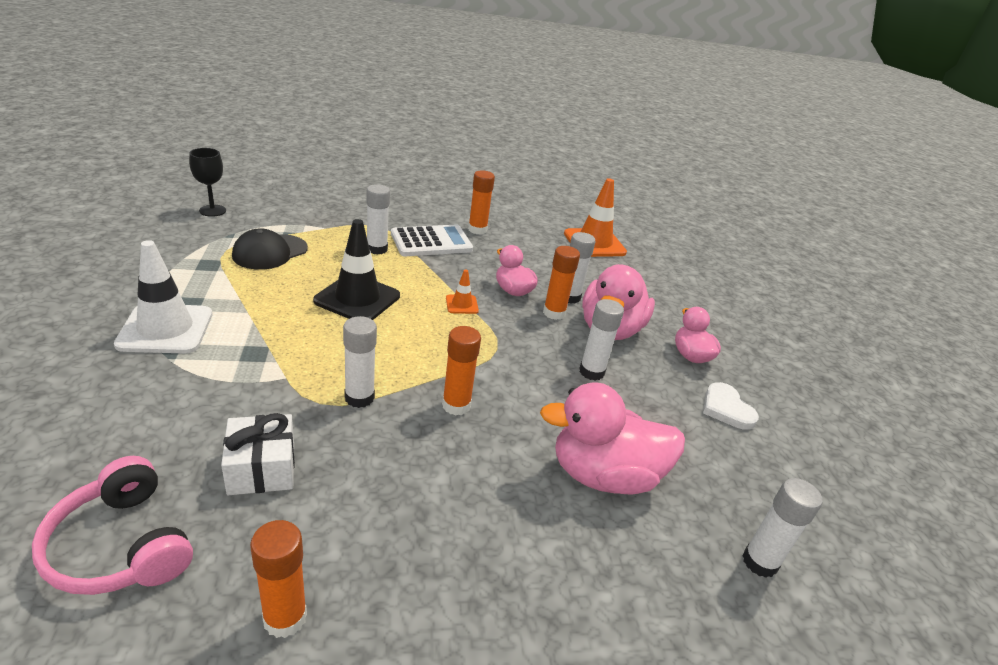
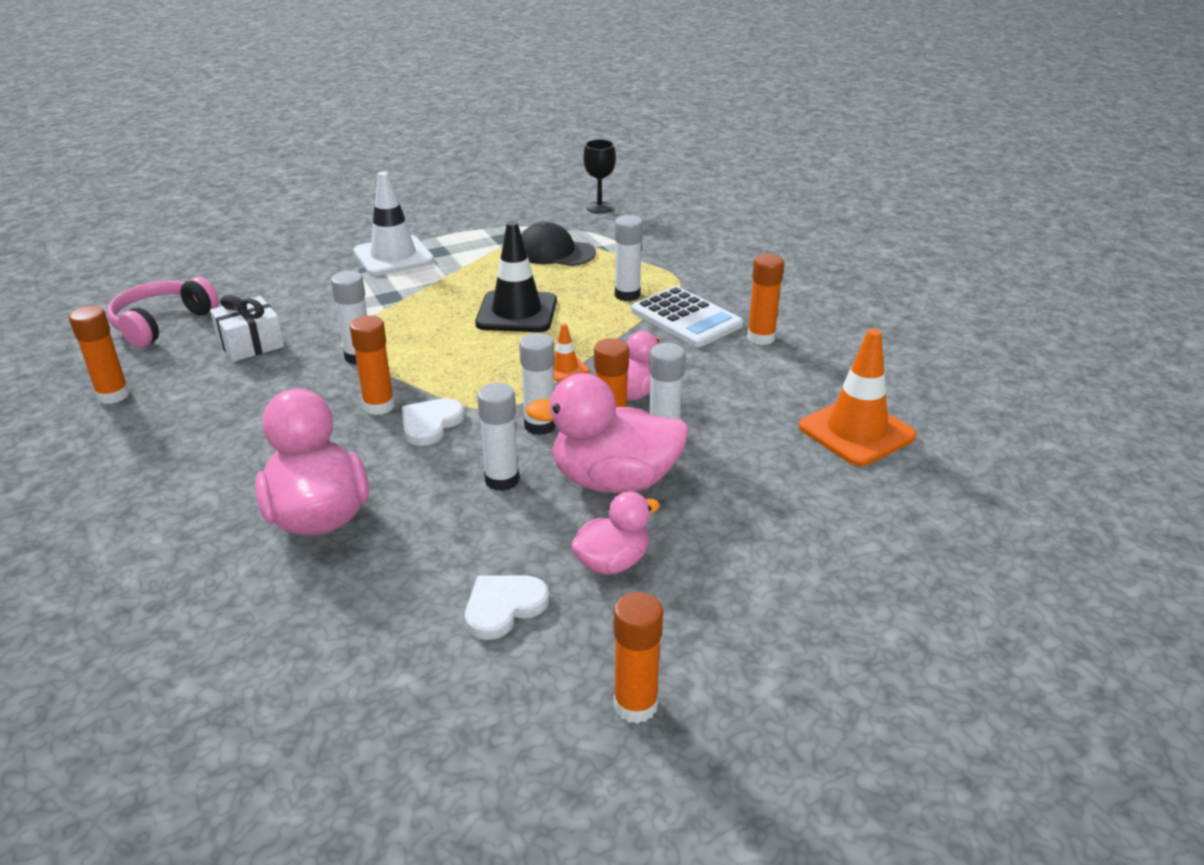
camera: 75 degrees right, 0 degrees up
white glue stick [742,478,822,578] -> white glue stick moved to [519,333,556,435]
none -> white heart [402,398,464,446]
none -> orange glue stick [614,592,663,724]

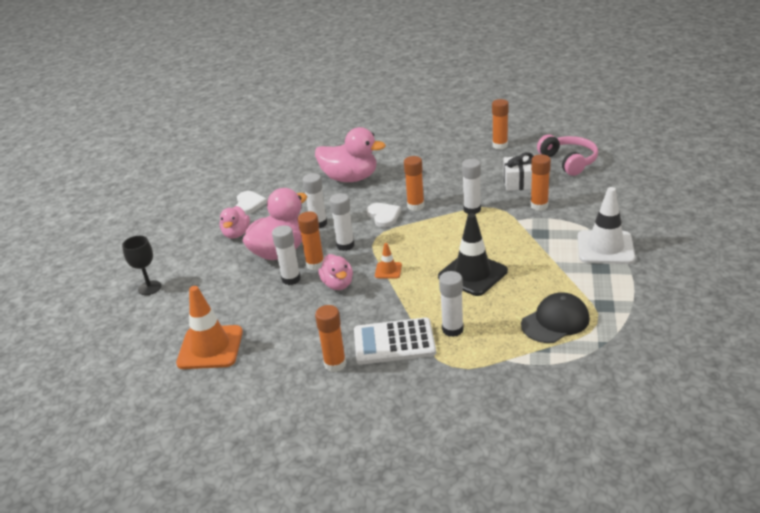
camera: 130 degrees right, 0 degrees up
black goblet [583,139,616,213] -> black goblet moved to [122,236,161,295]
orange glue stick [614,592,663,724] -> orange glue stick moved to [530,154,551,211]

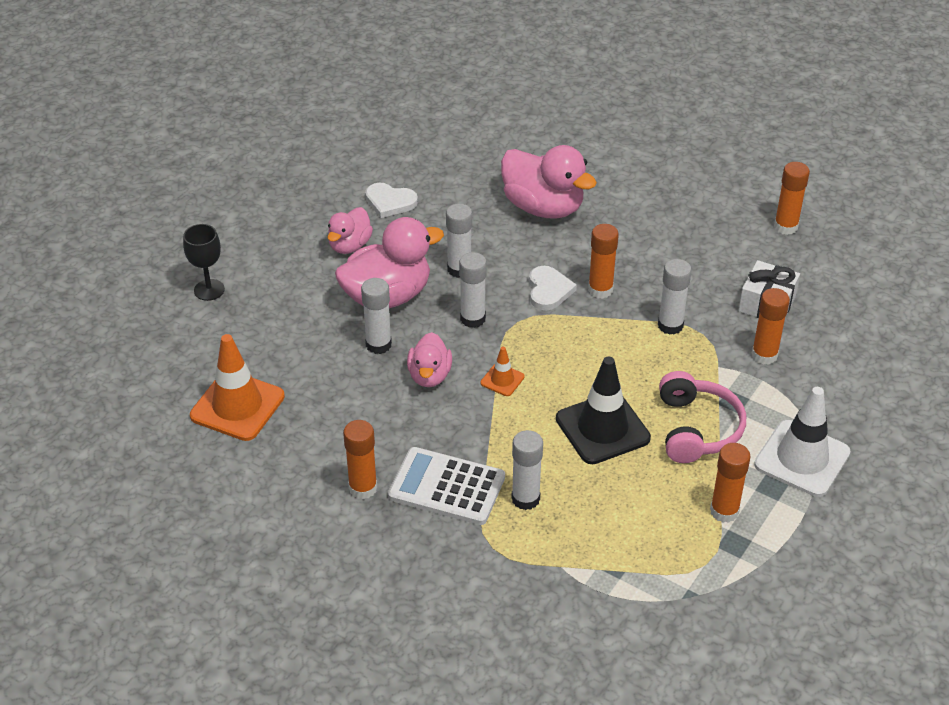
camera: 20 degrees right, 10 degrees up
white heart [236,191,267,215] -> white heart turned 90 degrees clockwise [365,183,418,218]
orange glue stick [298,212,324,270] -> orange glue stick moved to [710,443,750,523]
black cap [521,292,590,343] -> none
pink headphones [537,134,598,176] -> pink headphones moved to [659,371,746,463]

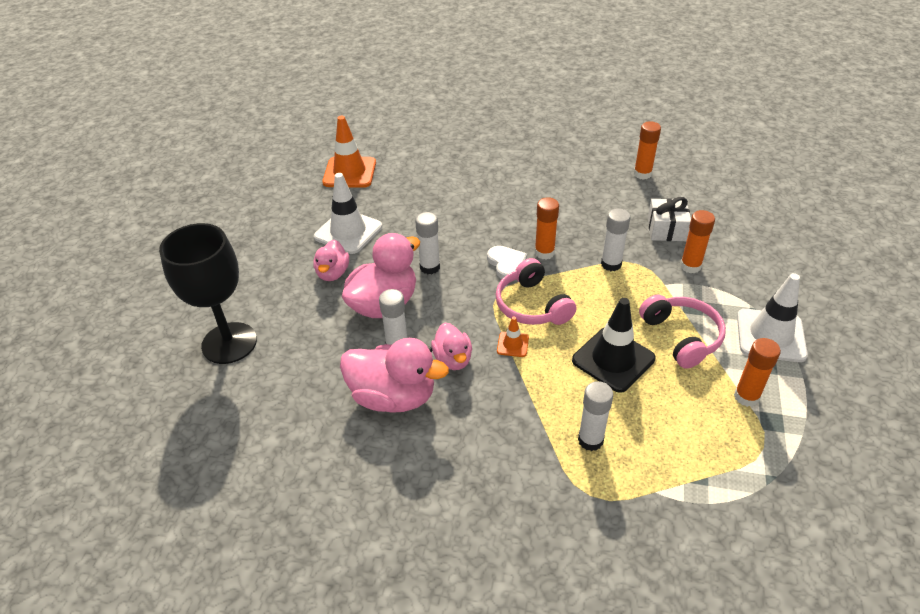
camera: 20 degrees left, 0 degrees up
black goblet [183,224,225,301] -> black goblet [159,223,257,364], size x1.99
orange traffic cone [190,334,285,441] -> orange traffic cone moved to [322,116,376,188]
orange glue stick [343,420,377,499] -> none
white heart [365,183,418,218] -> white traffic cone [314,173,382,254]
white calculator [388,447,505,525] -> none
white glue stick [459,252,487,328] -> none
pink duck [501,145,597,219] -> pink duck moved to [340,338,449,413]
none -> pink headphones [495,258,577,325]

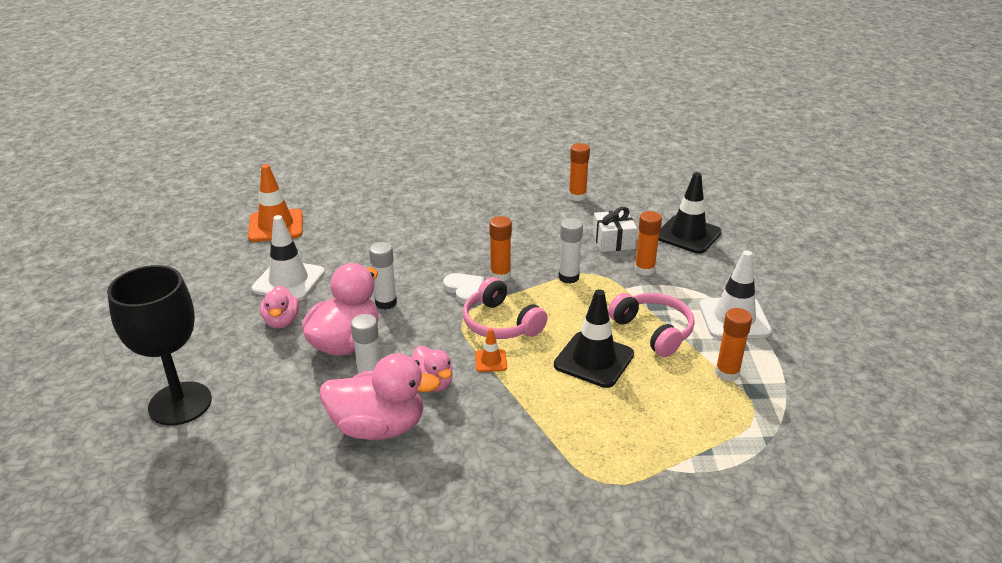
camera: 15 degrees left, 10 degrees down
white glue stick [578,381,613,451] -> none
none -> black traffic cone [658,172,722,254]

